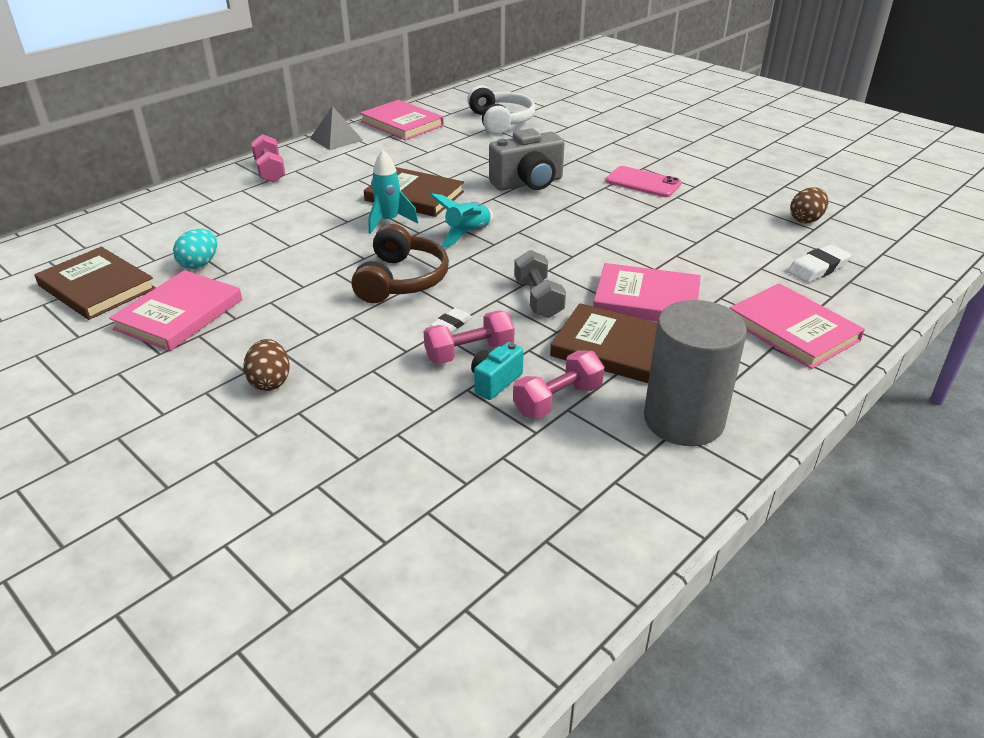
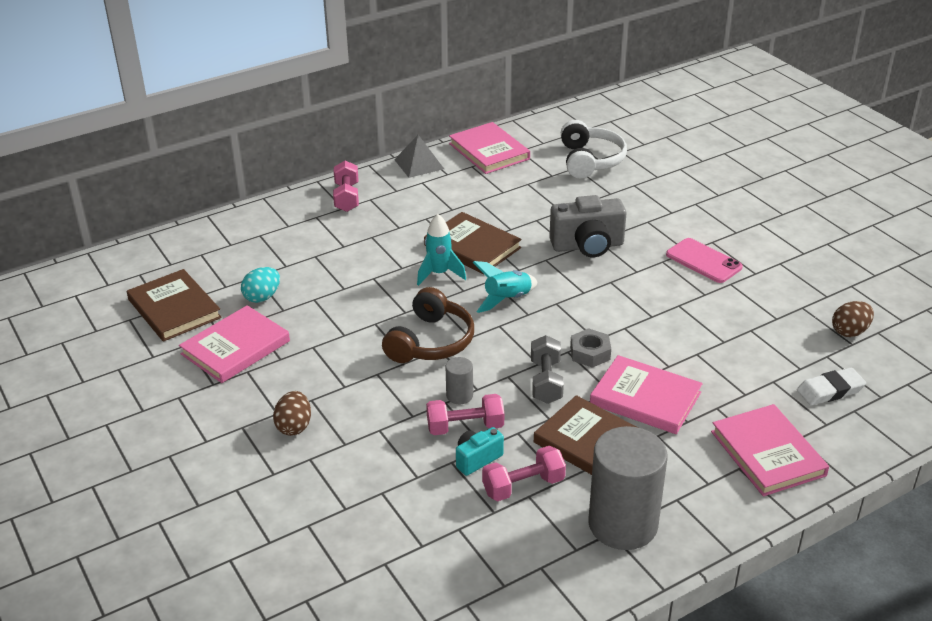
camera: 15 degrees right, 0 degrees up
white eraser [430,308,472,333] -> grey cylinder [446,357,473,404]
none -> grey nut [570,328,611,368]

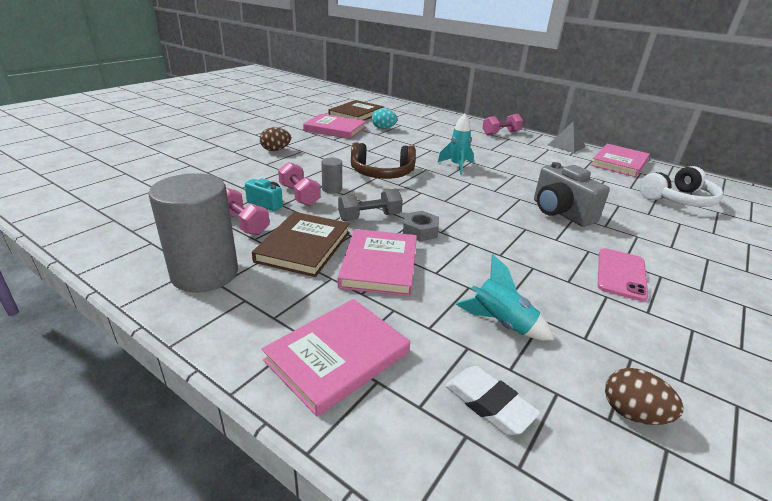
camera: 65 degrees right, 5 degrees down
brown book [424,212,522,274] -> none
turquoise rocket [473,261,538,313] -> turquoise rocket moved to [455,254,554,340]

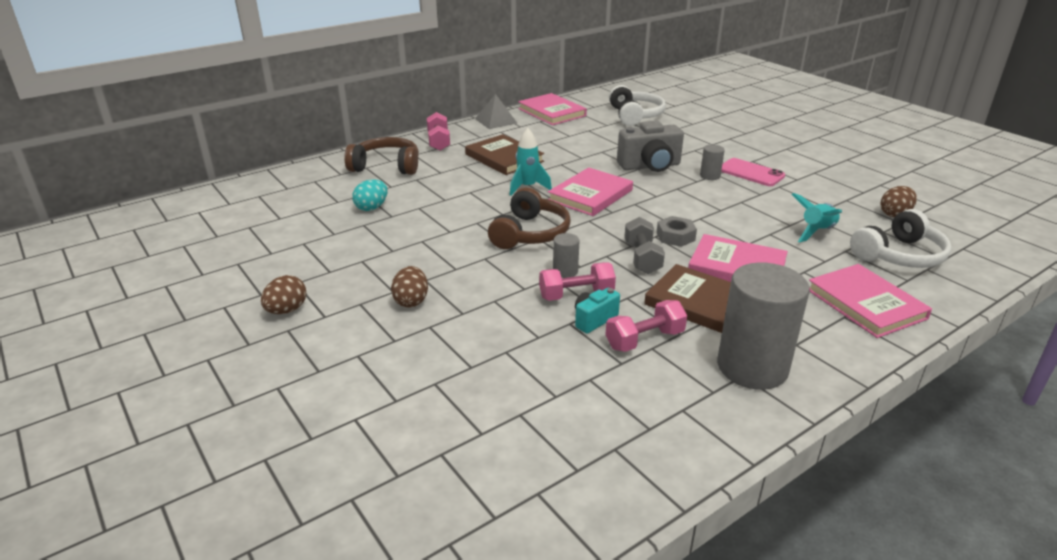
camera: 70 degrees left, 0 degrees up
pink book [303,114,366,139] -> pink book moved to [548,167,633,216]
brown book [328,100,384,121] -> brown book moved to [465,134,544,175]
white eraser [445,366,540,435] -> white headphones [850,209,951,268]
none -> brown egg [261,275,306,314]
none -> brown headphones [344,137,419,175]
none -> grey cylinder [700,144,725,180]

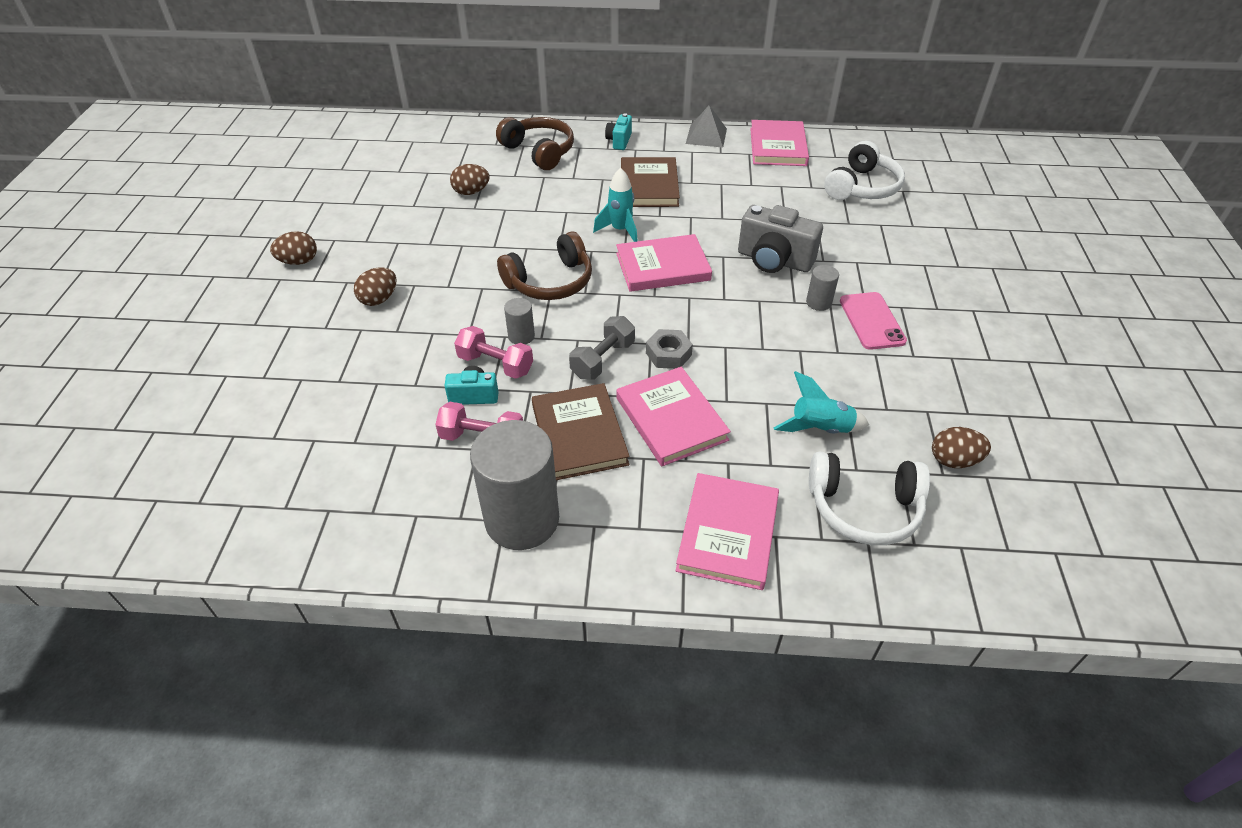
camera: 40 degrees right, 15 degrees up
turquoise egg [352,179,388,211] -> brown egg [450,164,490,195]
pink dumbbell [427,112,450,151] -> turquoise camera [605,113,632,150]

